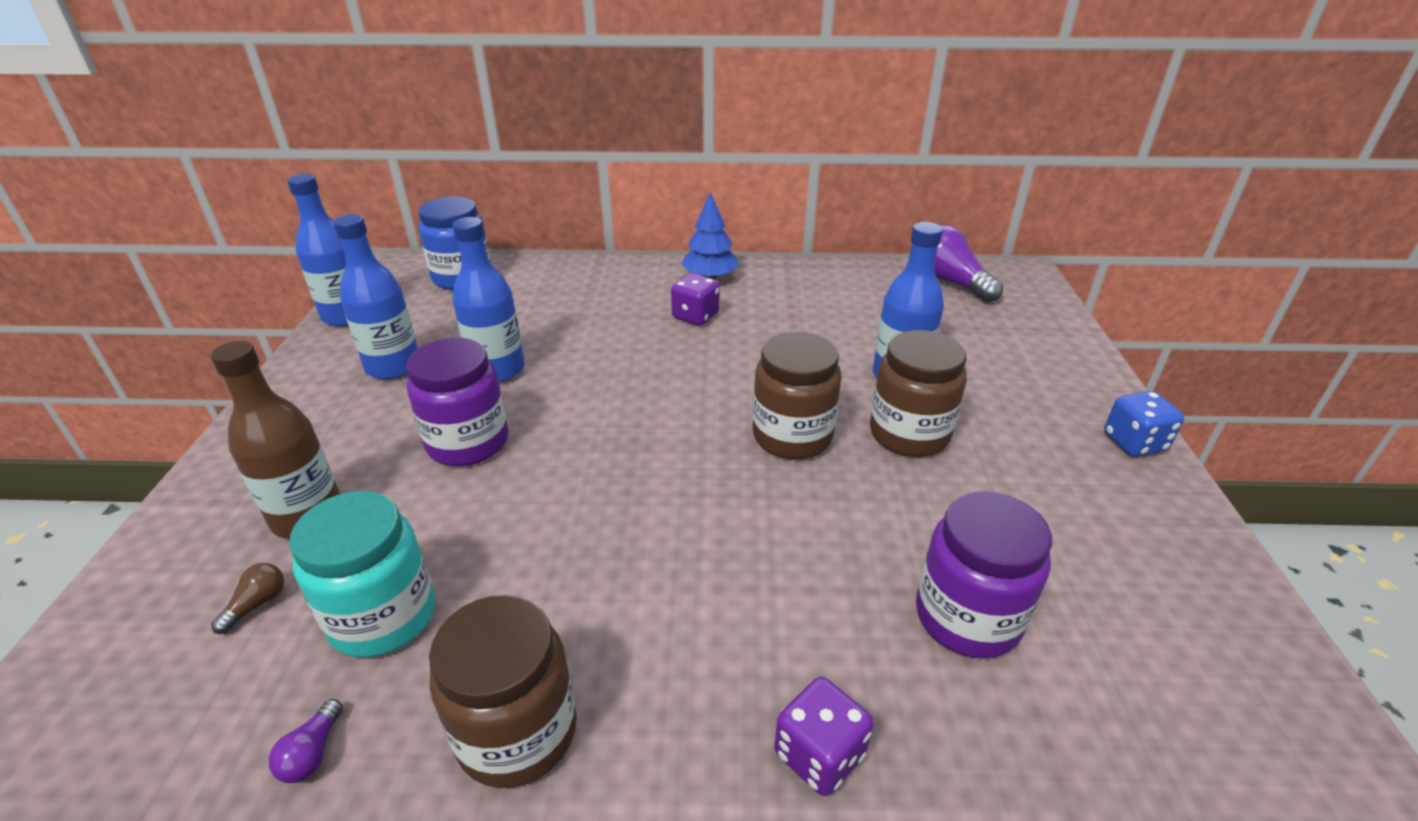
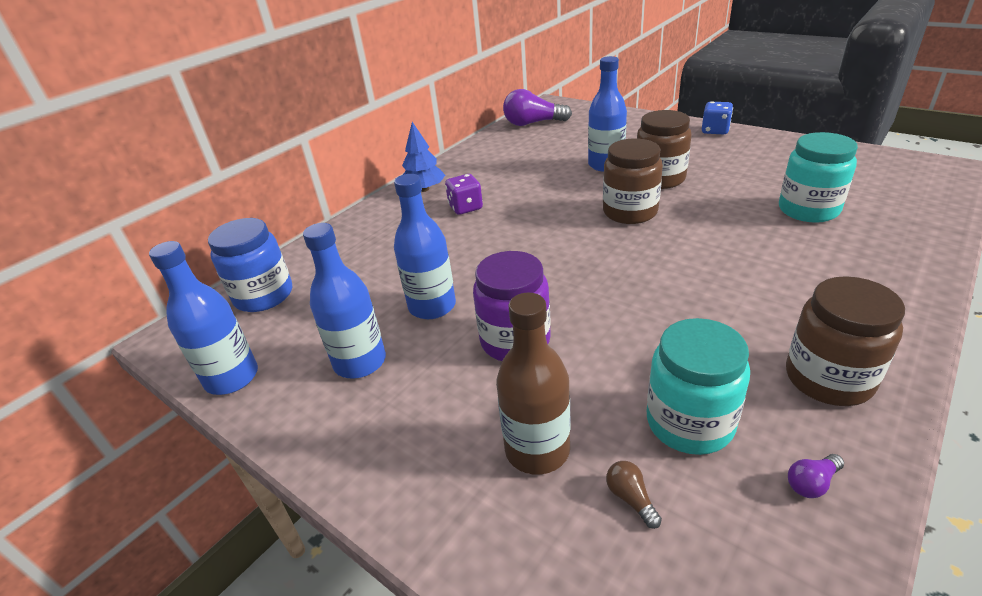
camera: 50 degrees left, 0 degrees up
purple light bulb [269,699,343,783] -> purple light bulb turned 105 degrees clockwise [788,454,844,498]
purple dice [775,677,874,796] -> none
purple jar [916,491,1052,659] -> turquoise jar [779,132,858,223]

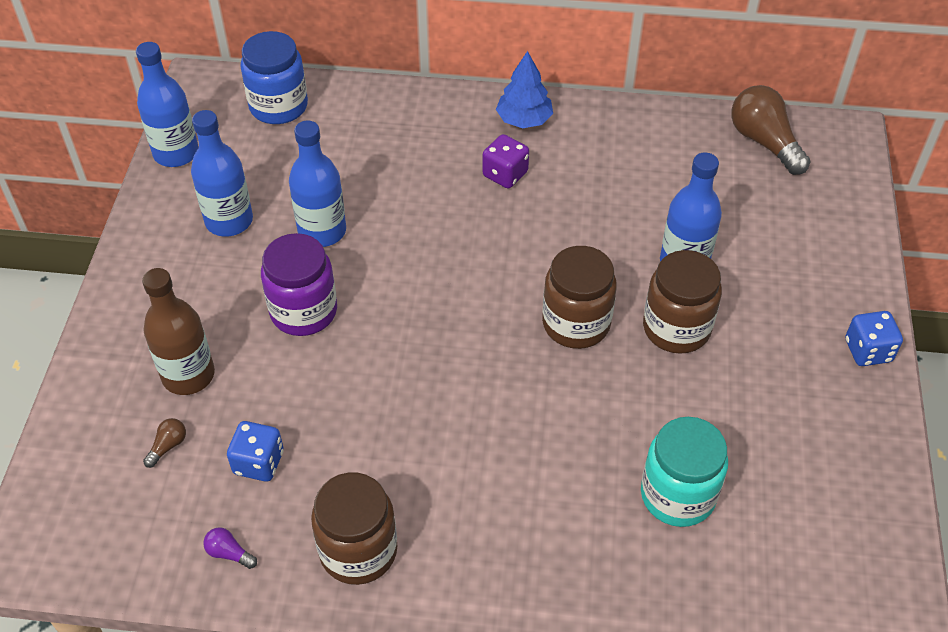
camera: 55 degrees right, 15 degrees up
purple light bulb [503,89,572,126] -> brown light bulb [731,85,811,175]
turquoise jar [647,318,750,455] -> blue dice [227,421,284,482]

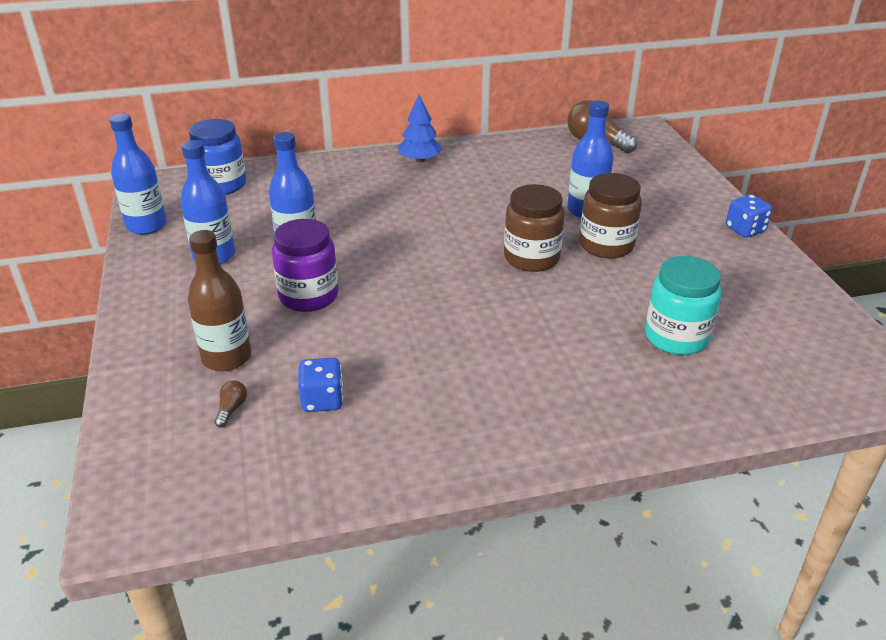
camera: 20 degrees left, 15 degrees down
purple light bulb [203,527,257,569] -> none
brown jar [311,473,397,585] -> none
purple dice [482,134,529,188] -> none

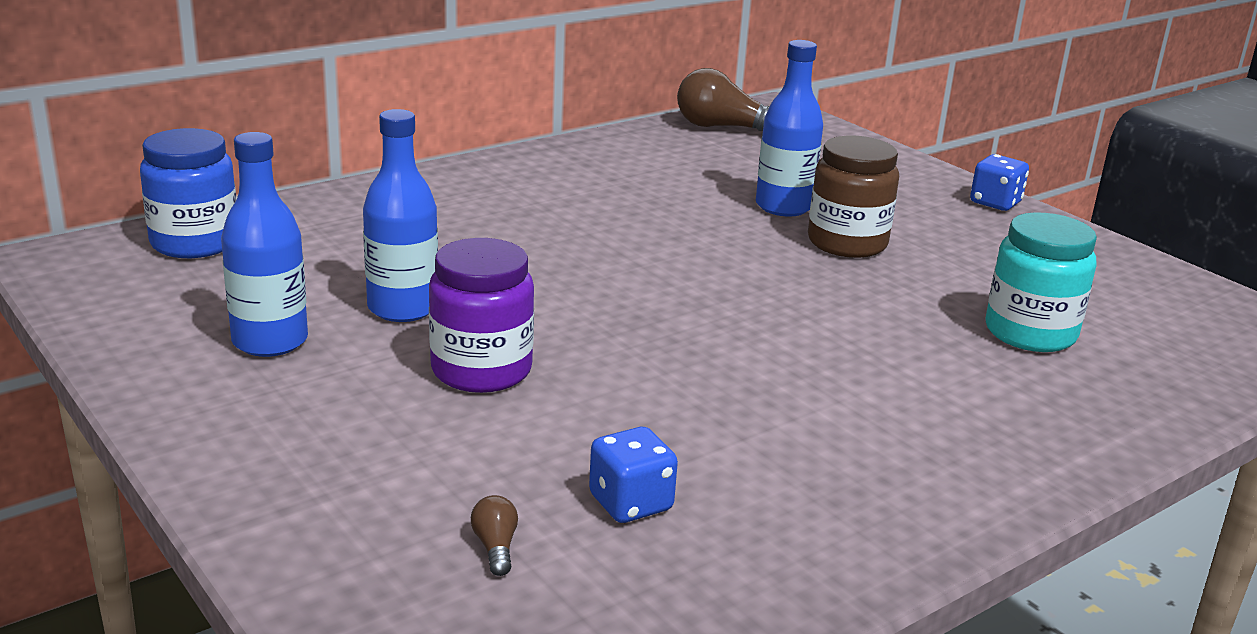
camera: 25 degrees left, 10 degrees down
blue bottle [109,114,167,235] -> none
brown bottle [188,230,251,371] -> none
blue tree [398,95,443,162] -> none
brown jar [504,184,565,272] -> none

